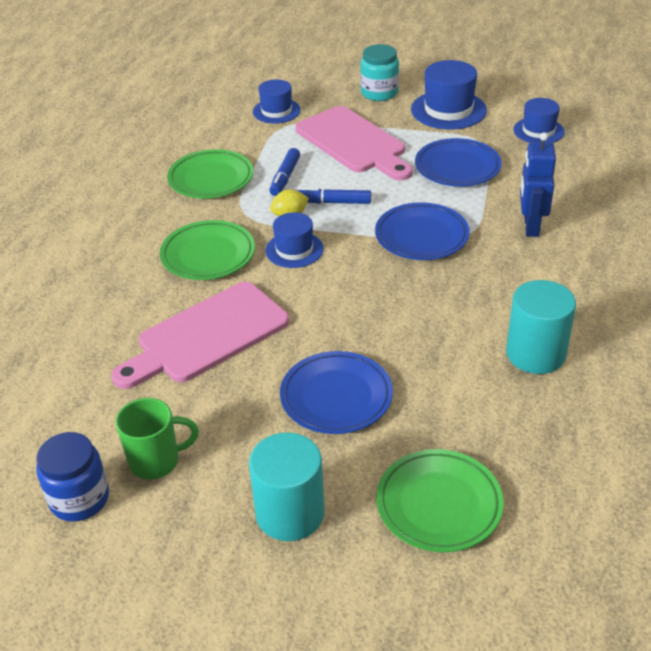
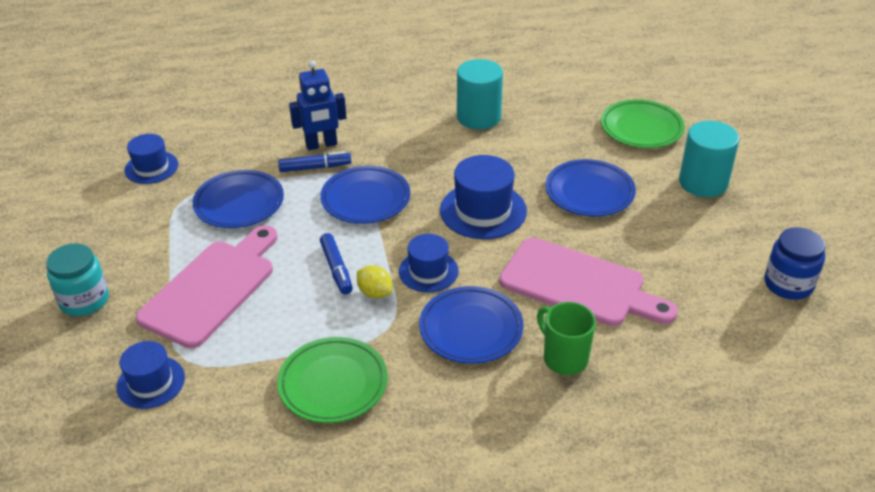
camera: 115 degrees left, 0 degrees up
green mug [116,398,199,480] -> green mug moved to [537,302,596,375]
green plate [160,220,255,280] -> blue plate [419,286,523,364]
blue marker [269,148,300,196] -> blue marker moved to [278,151,351,172]
blue hat [411,60,487,130] -> blue hat moved to [440,155,527,239]

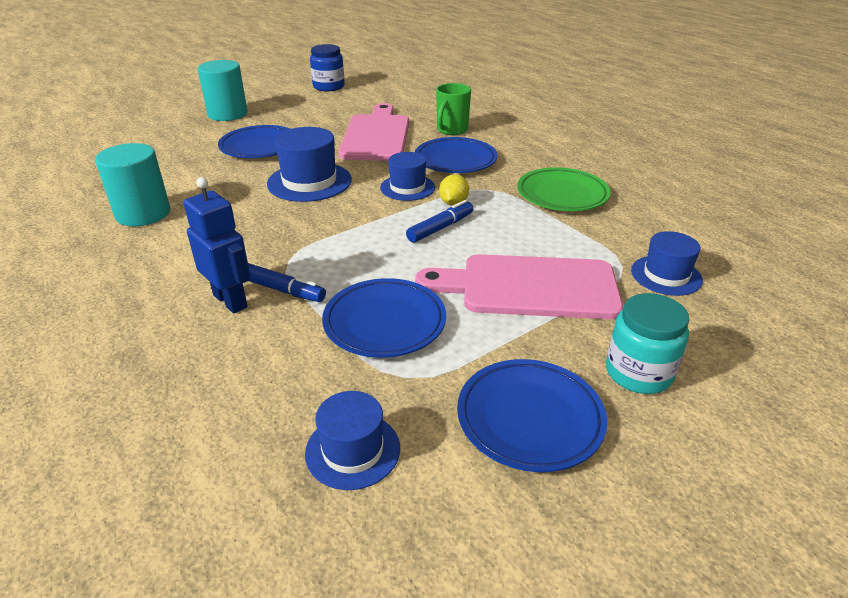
camera: 115 degrees left, 5 degrees down
blue marker [278,151,351,172] -> blue marker turned 150 degrees clockwise [248,263,326,302]
blue plate [320,166,410,224] -> blue plate moved to [457,359,607,472]
green plate [601,99,685,148] -> none

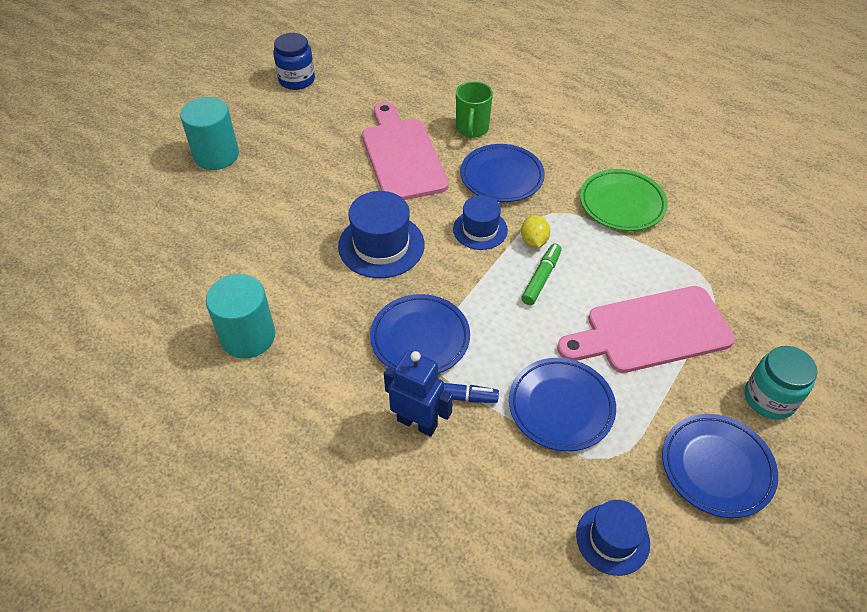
camera: 20 degrees left, 15 degrees up
blue plate [218,125,290,158] -> blue plate moved to [370,294,470,374]
blue marker [406,200,473,243] -> green marker [521,244,562,305]
blue hat [631,231,703,296] -> none

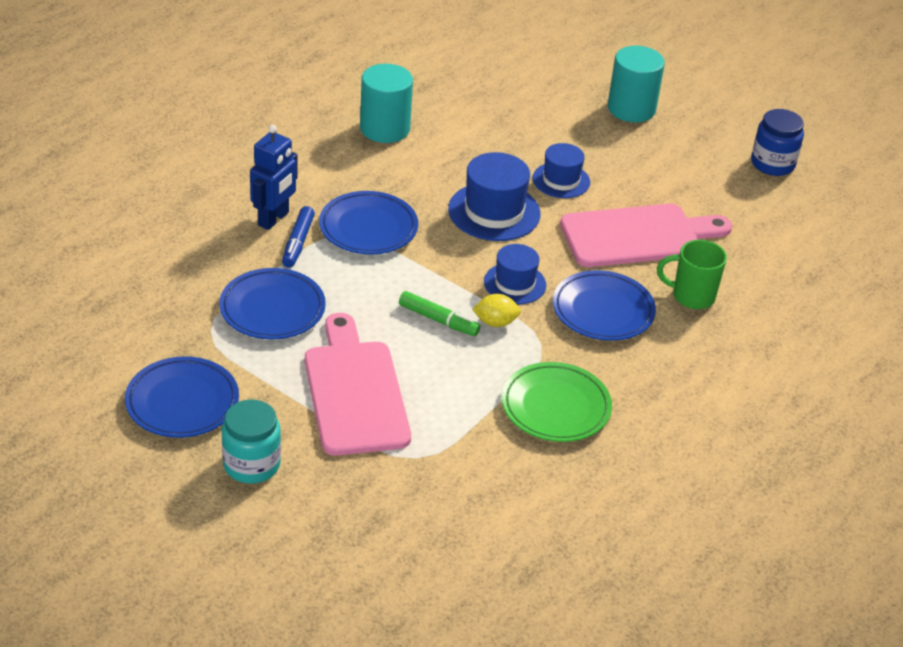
camera: 90 degrees right, 10 degrees down
blue hat [576,500,650,576] -> blue hat moved to [533,143,590,198]

